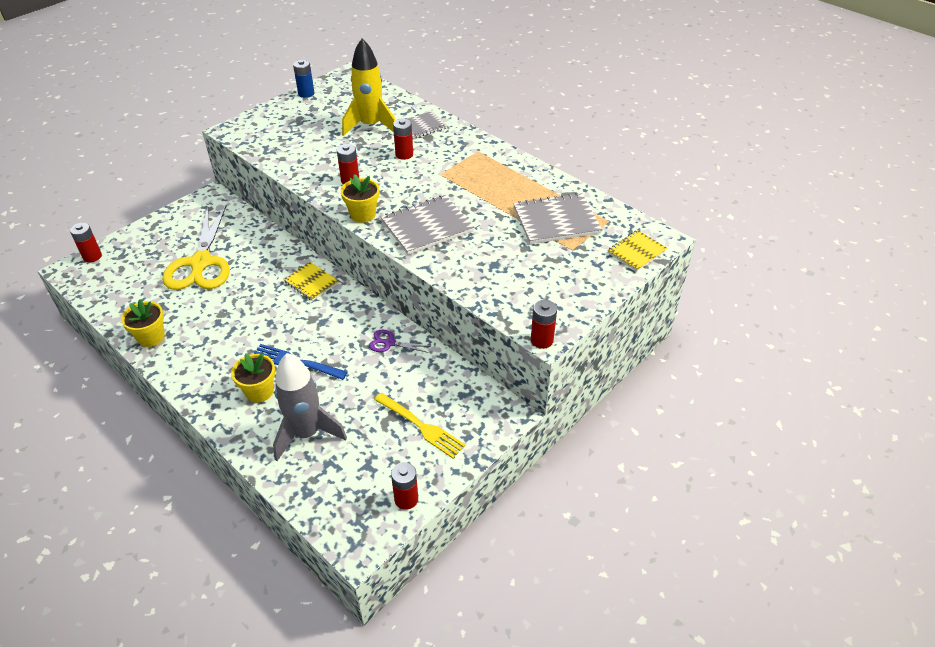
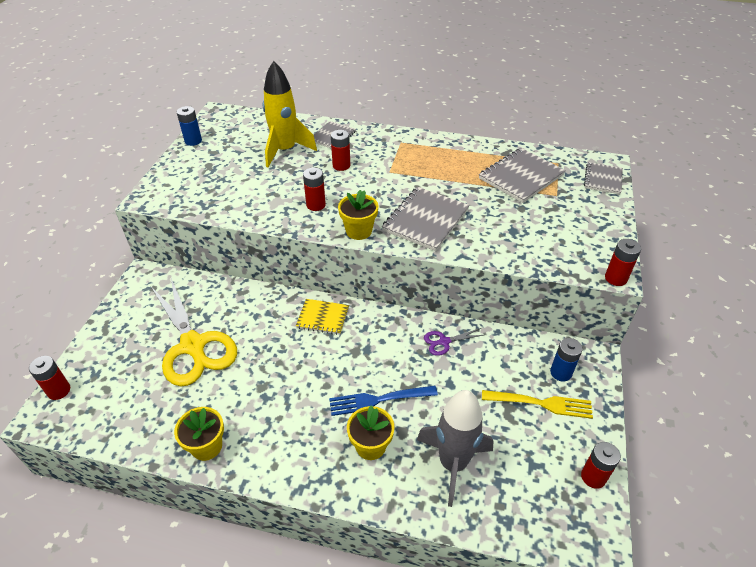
camera: 30 degrees left, 0 degrees up
yellow notebook [607,230,667,272] -> grey notebook [584,162,623,194]
none -> blue battery [550,338,583,382]

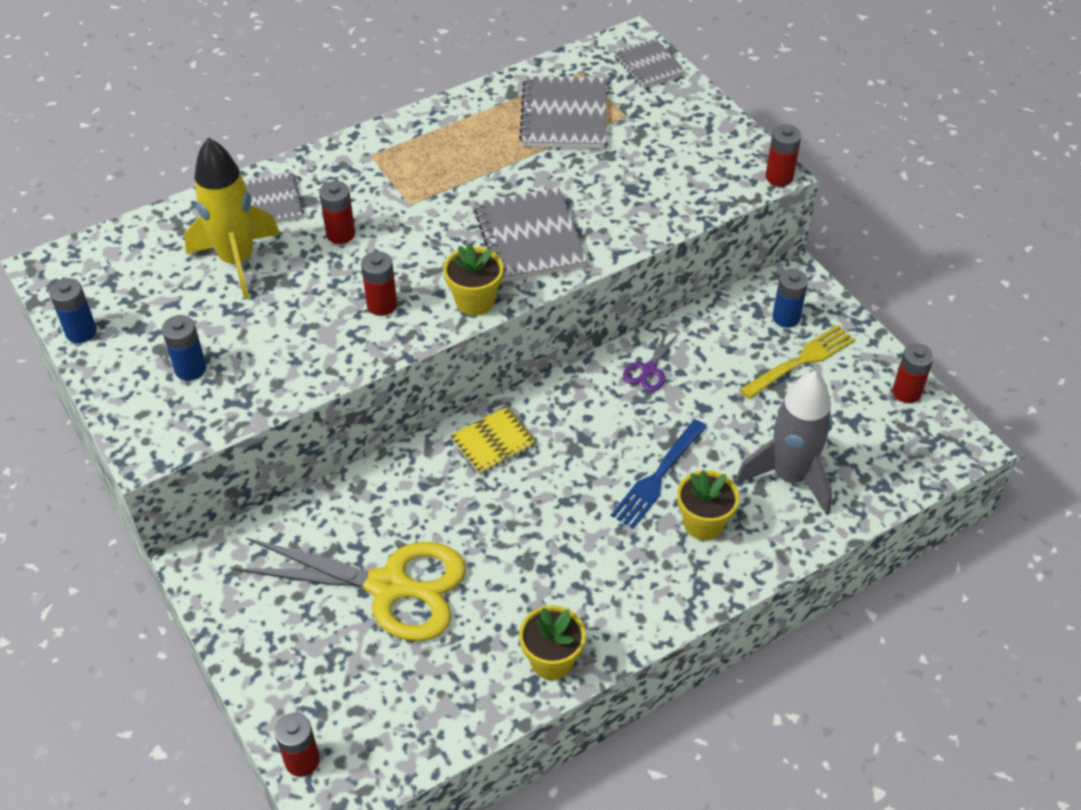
camera: 45 degrees left, 5 degrees up
none -> blue battery [162,315,206,381]

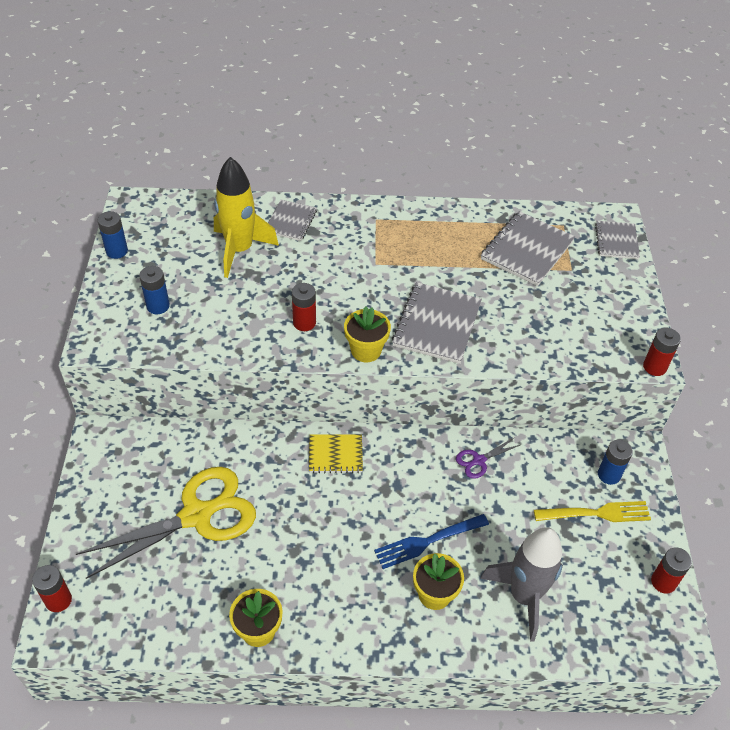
camera: 30 degrees right, 0 degrees up
yellow scissors [234,538,466,641] -> yellow scissors turned 75 degrees counterclockwise [76,467,256,579]
red battery [319,181,355,244] -> none

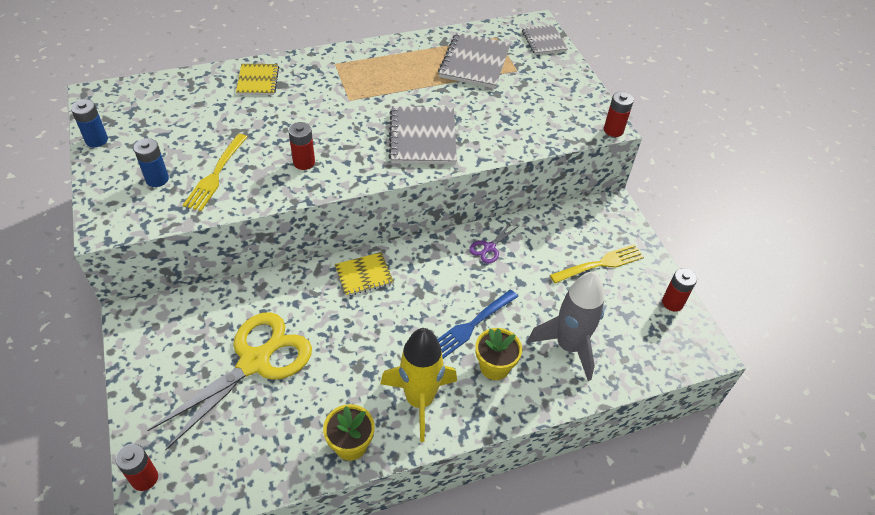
camera: 20 degrees left, 0 degrees up
yellow rocket [214,157,279,278] -> yellow rocket moved to [380,328,457,442]
grey notebook [268,199,317,241] -> yellow notebook [236,64,279,95]
yellow flower pot [344,306,391,363] -> none
blue battery [598,440,633,485] -> none
none -> yellow fork [183,134,247,211]

